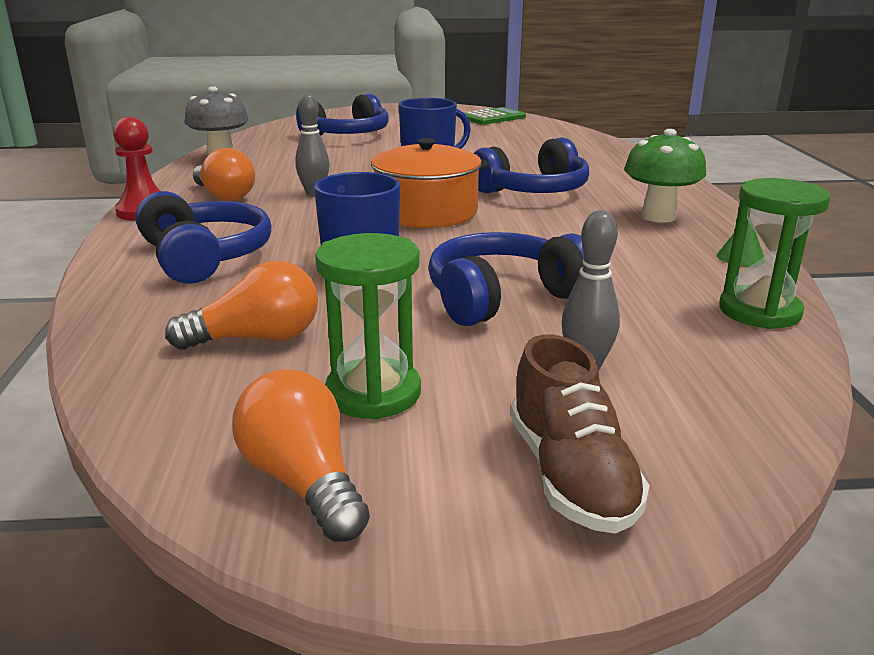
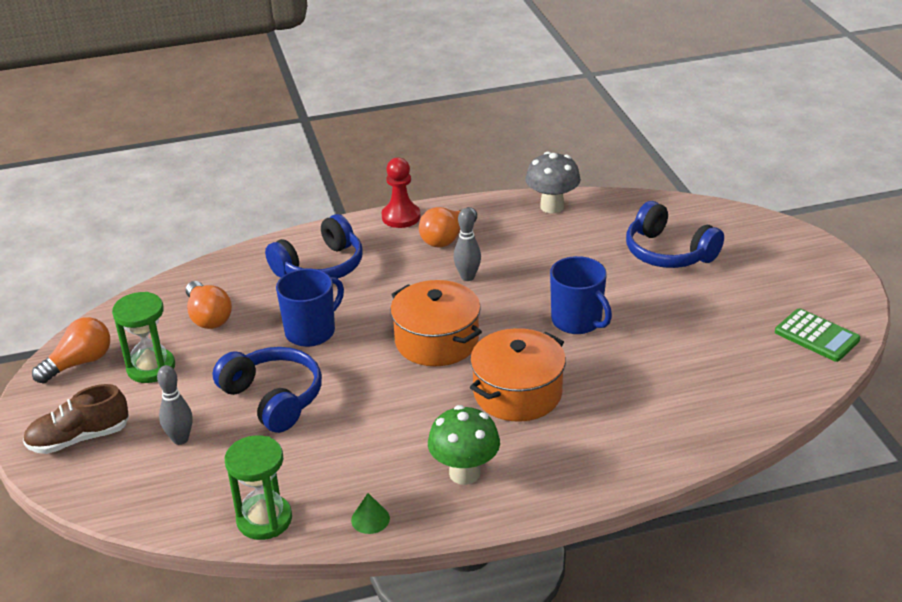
camera: 80 degrees right, 10 degrees up
blue headphones [474,137,589,193] -> orange pot [470,328,566,422]

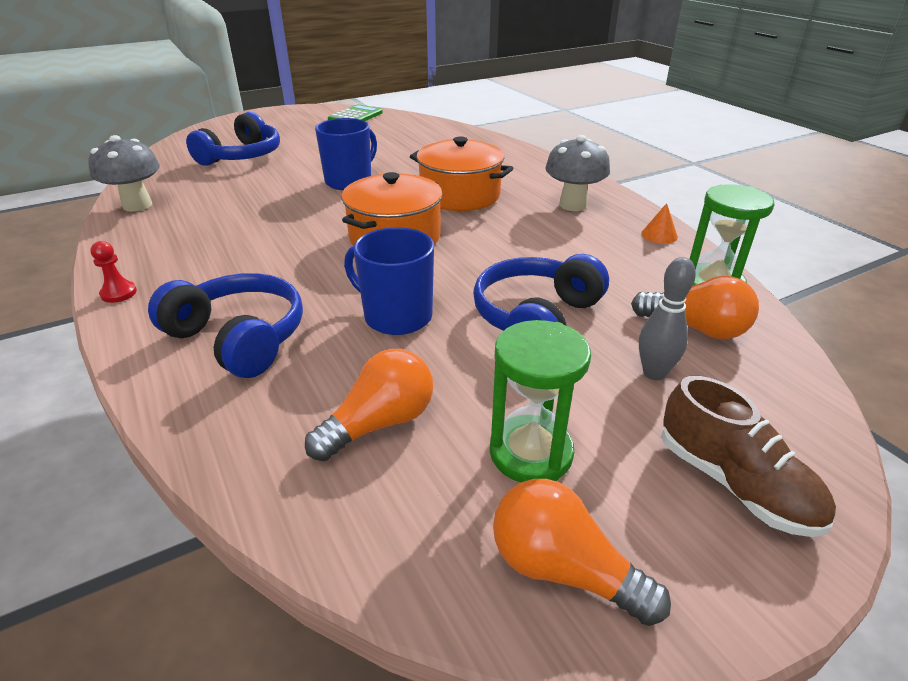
camera: 105 degrees left, 0 degrees up
green cone [351,493,390,534] -> orange cone [641,203,678,244]
red pawn [382,157,421,228] -> red pawn [90,241,137,303], size x0.59
orange light bulb [419,207,477,247] -> orange light bulb moved to [631,276,759,339]
green mushroom [428,405,500,485] -> grey mushroom [545,135,610,211]
grey bowling pin [453,208,481,281] -> none

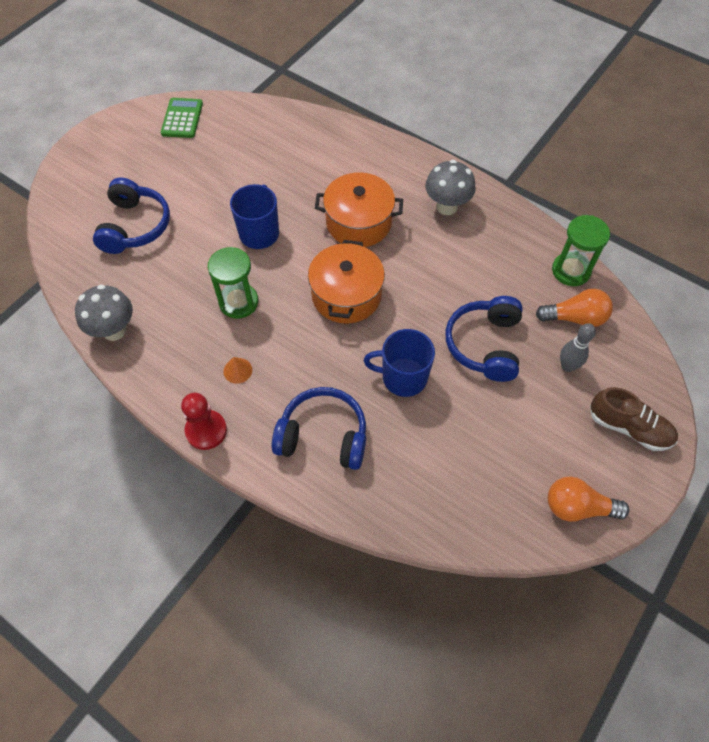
camera: 25 degrees left, 25 degrees up
red pawn [90,241,137,303] -> red pawn [181,393,227,450], size x1.69
orange light bulb [305,349,433,461] -> none
green hourglass [490,320,591,482] -> green hourglass moved to [208,247,258,319]
orange cone [641,203,678,244] -> orange cone moved to [223,357,252,384]

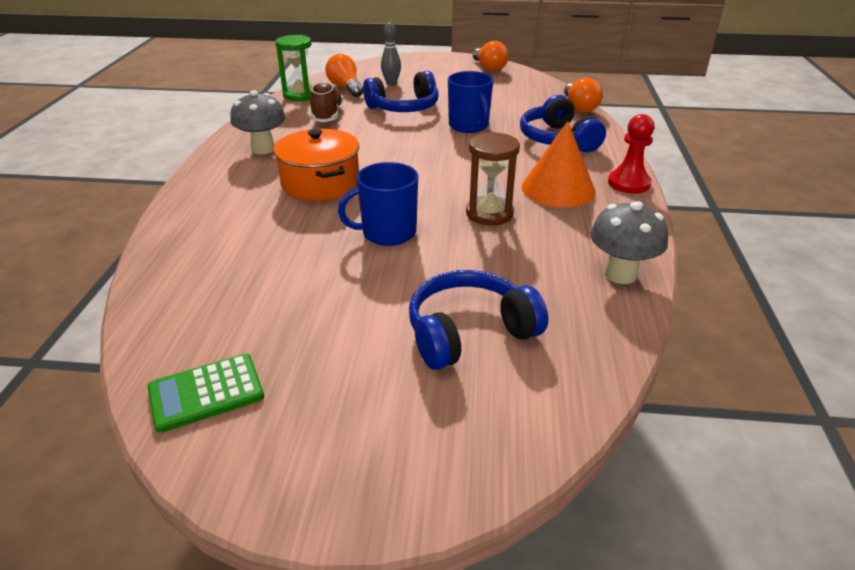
camera: 120 degrees left, 25 degrees down
green hourglass [208,247,258,319] -> brown hourglass [466,132,520,226]
orange cone [223,357,252,384] -> orange cone [522,121,596,207], size x2.38
orange pot [308,240,385,324] -> none
brown shoe [590,387,678,451] -> brown shoe moved to [310,81,343,122]
none -> orange light bulb [564,78,603,113]

